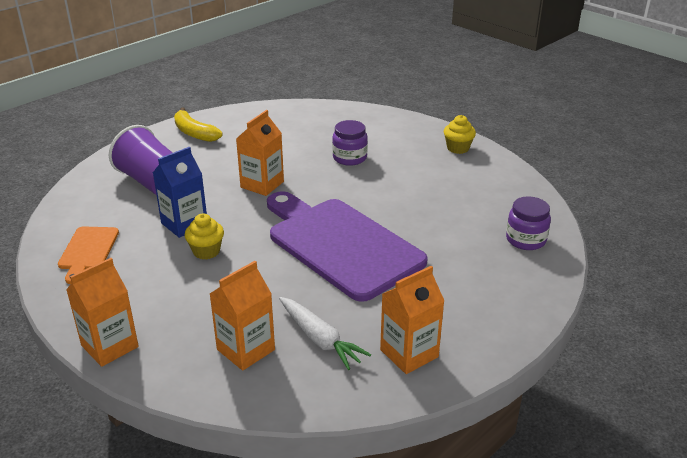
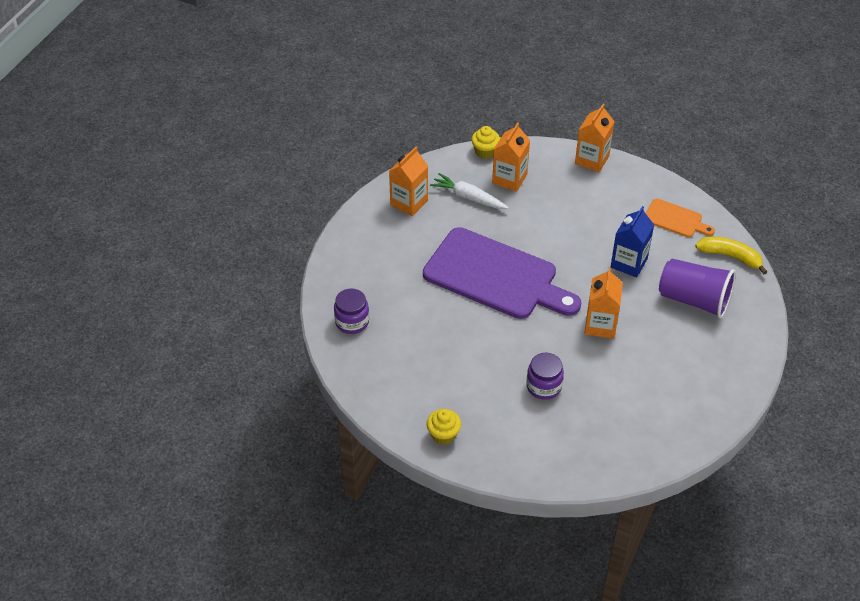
camera: 160 degrees right, 15 degrees up
orange cutting board [58,227,119,284] -> orange cutting board turned 135 degrees clockwise [646,199,715,237]
yellow banana [174,107,223,142] -> yellow banana moved to [695,237,767,274]
yellow cupcake [185,213,224,260] -> yellow cupcake moved to [471,126,500,159]

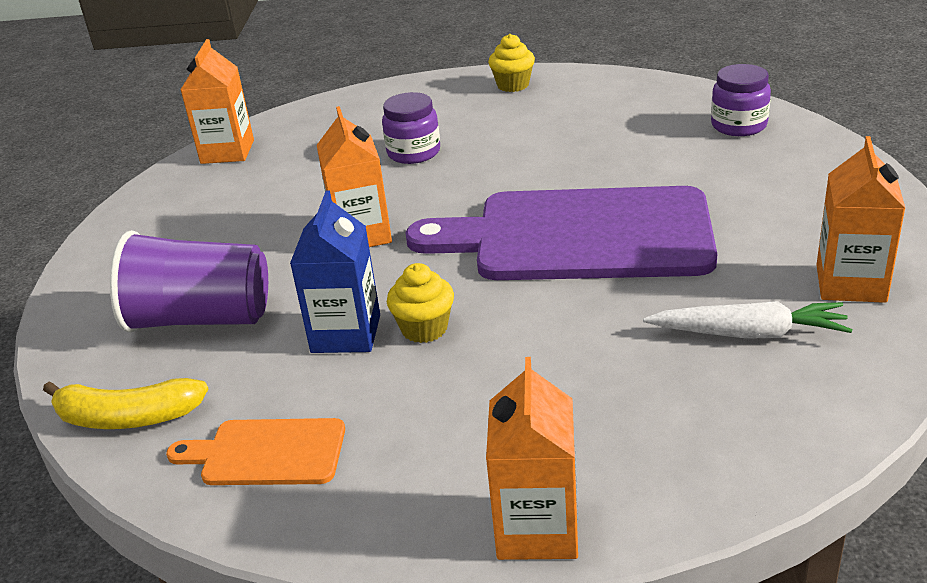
camera: 160 degrees right, 15 degrees down
yellow cupcake [471,126,500,159] -> yellow cupcake moved to [387,263,454,343]
orange carton [492,122,530,192] -> orange carton moved to [180,39,254,164]

